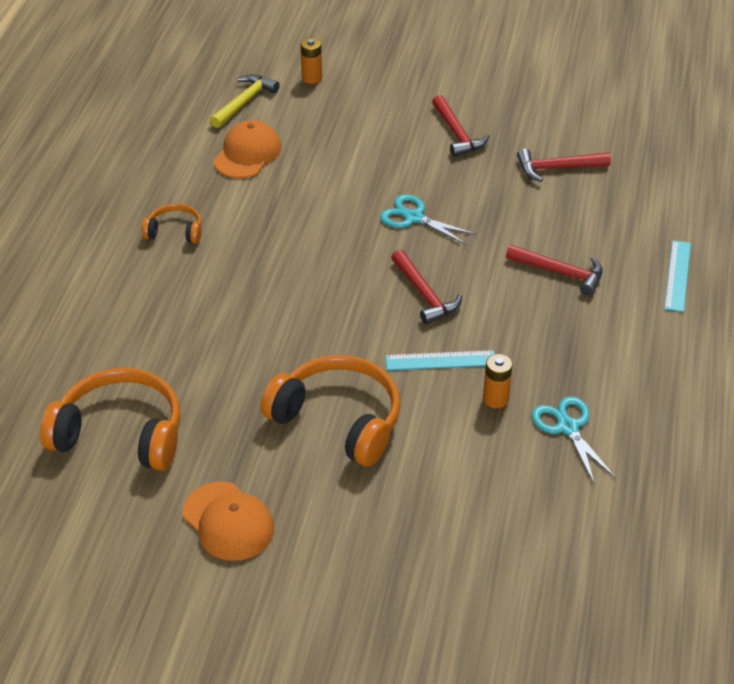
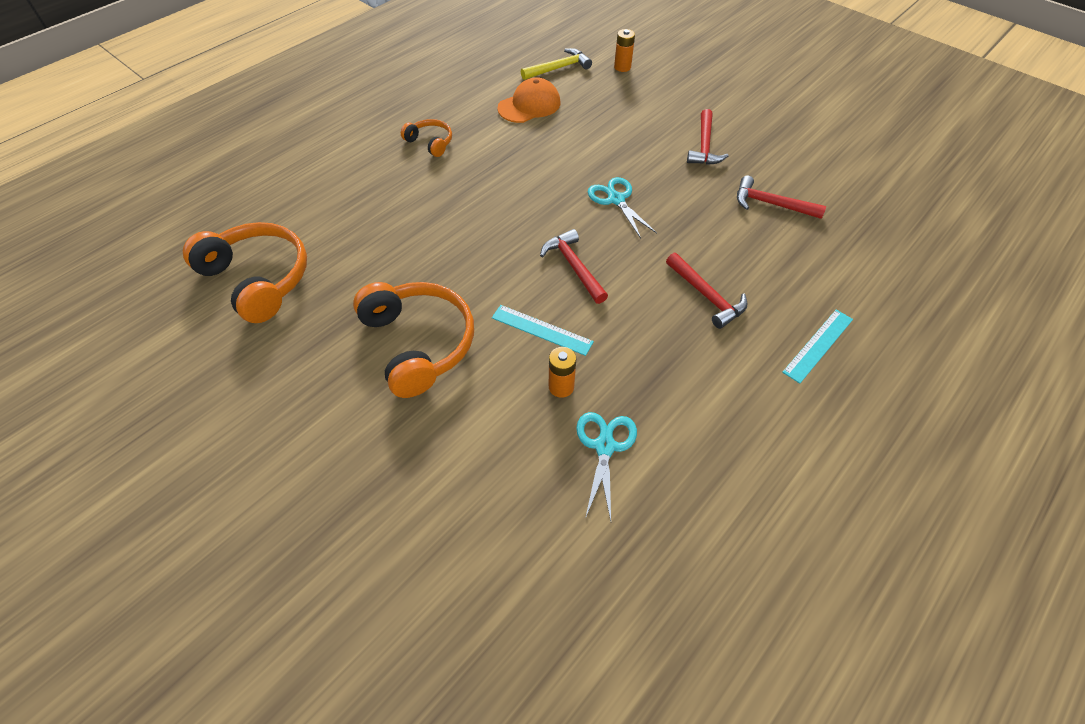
camera: 30 degrees right, 10 degrees up
orange cap [183,481,274,561] -> none
red hammer [391,249,462,325] -> red hammer turned 150 degrees clockwise [540,229,608,304]

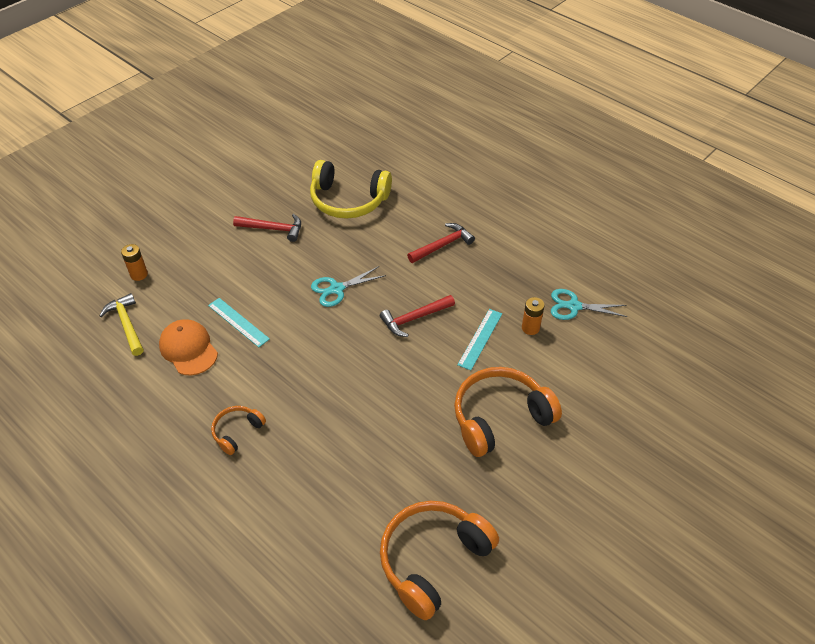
camera: 90 degrees left, 5 degrees down
red hammer [737,176,826,219] -> yellow headphones [310,160,392,219]
turquoise ruler [782,310,853,384] -> turquoise ruler moved to [208,298,270,347]

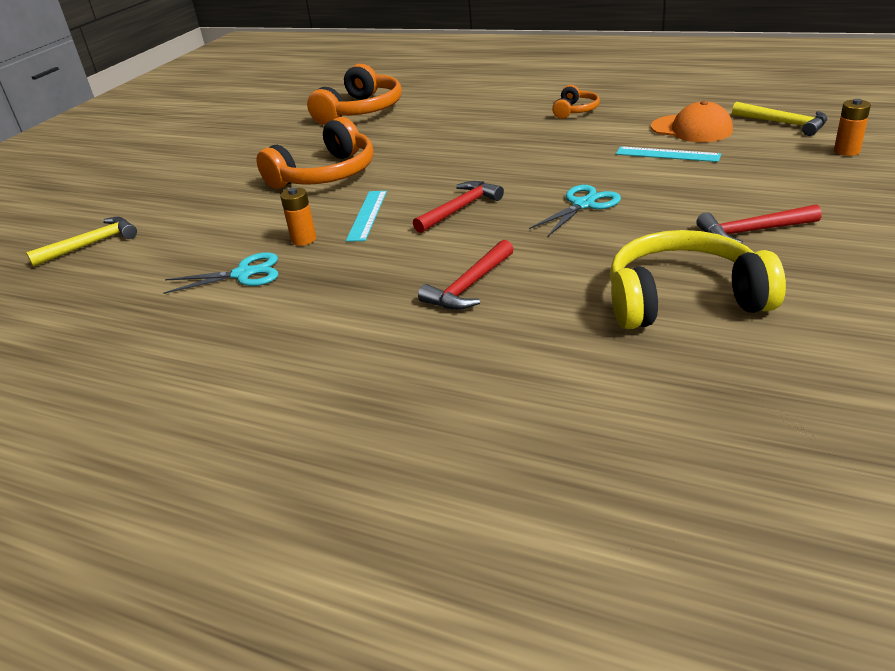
camera: 165 degrees right, 15 degrees down
none -> yellow hammer [26,217,137,267]

